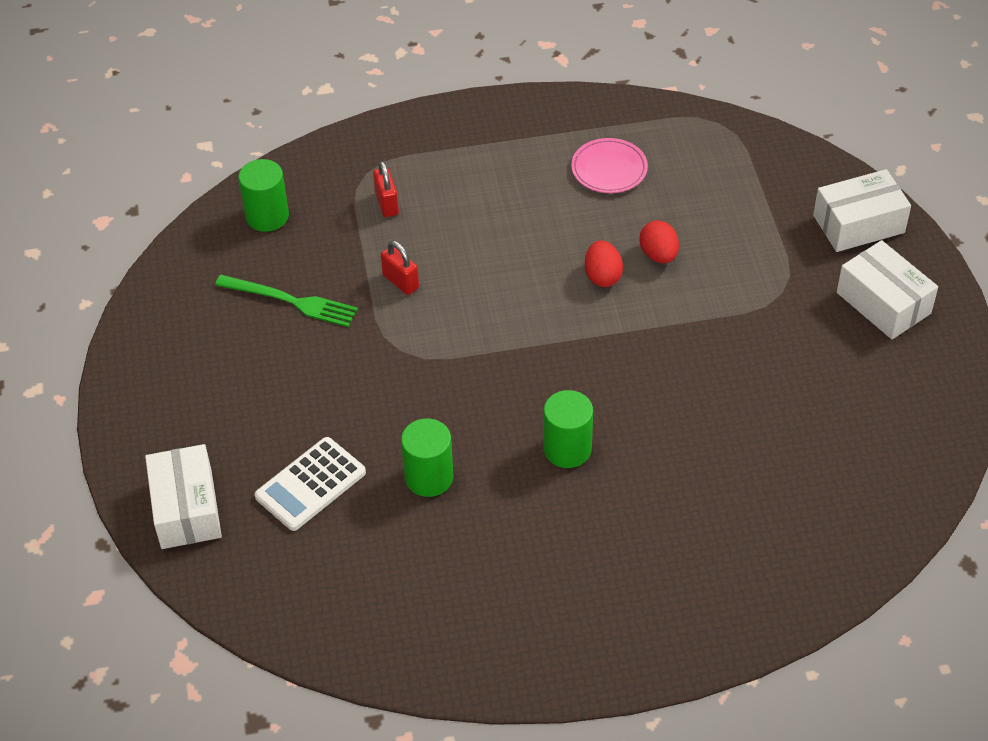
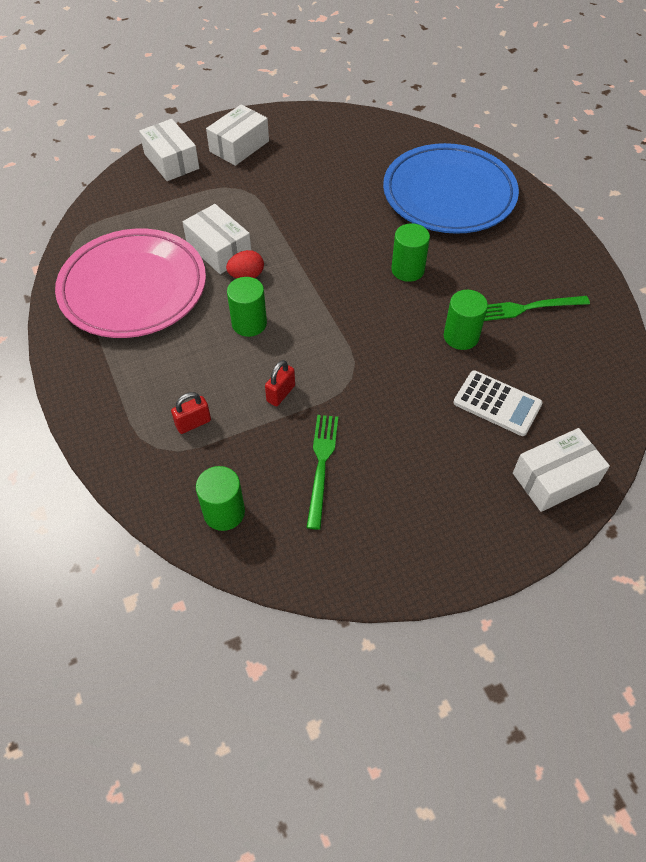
camera: 105 degrees left, 5 degrees up
pink plate [571,138,648,193] -> pink plate [55,229,206,338], size x2.42
red egg [639,220,679,263] -> white box [182,204,251,274]
none -> green cylinder [227,277,267,337]
none -> blue plate [383,143,519,234]
none -> green fork [484,296,590,321]

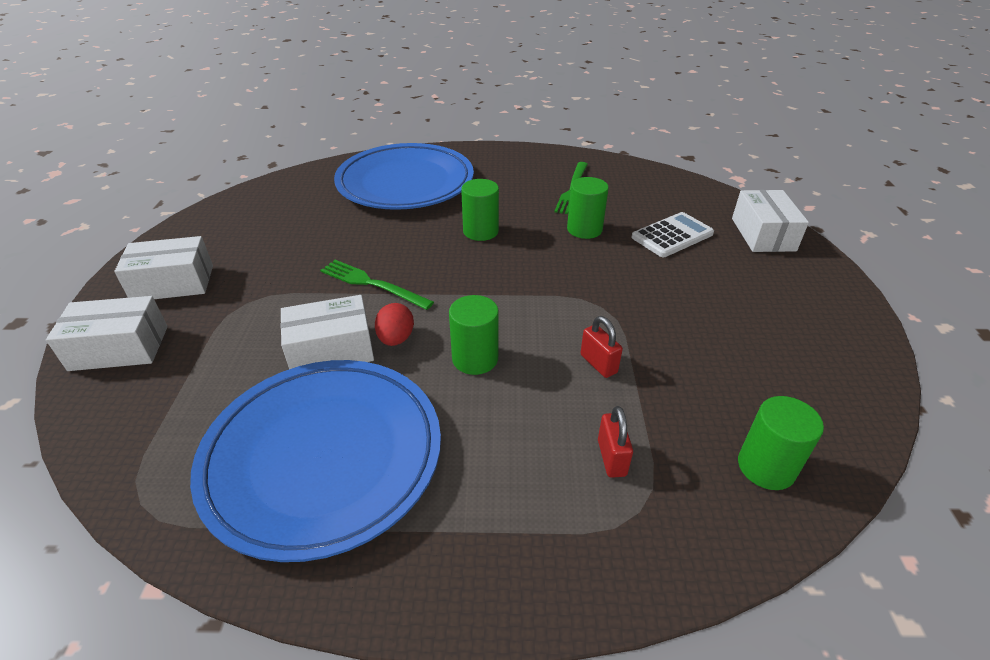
camera: 65 degrees left, 15 degrees down
pink plate [55,229,206,338] -> blue plate [190,360,441,562]
white box [206,105,269,166] -> white box turned 75 degrees counterclockwise [114,236,213,299]
green fork [306,415,338,530] -> green fork moved to [320,260,434,310]

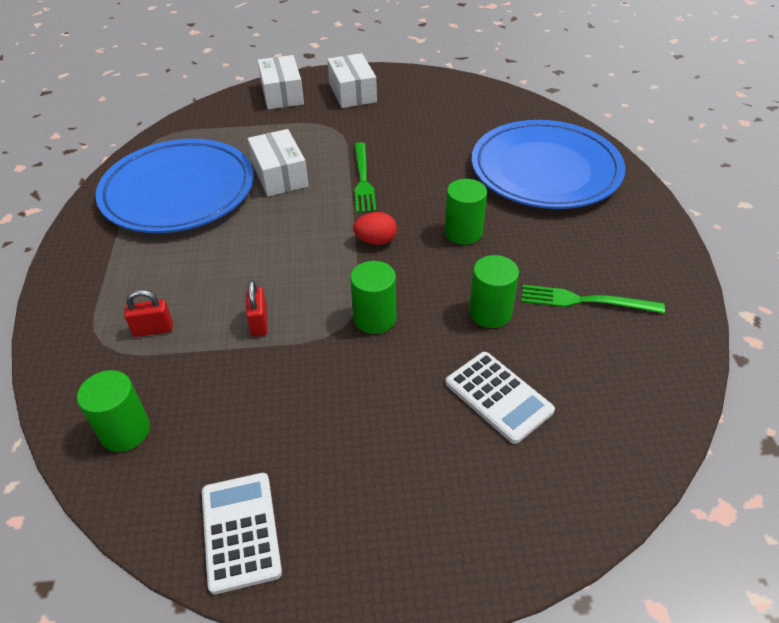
camera: 85 degrees right, 5 degrees up
green fork [320,260,434,310] -> green fork turned 150 degrees clockwise [354,142,376,213]
red egg [375,303,414,346] -> red egg moved to [353,212,397,245]
green cylinder [449,295,499,375] -> green cylinder moved to [350,261,396,334]
red padlock [580,316,623,378] -> red padlock turned 60 degrees counterclockwise [246,280,268,337]
white box [732,190,809,252] -> none
none -> white calculator [202,473,282,594]

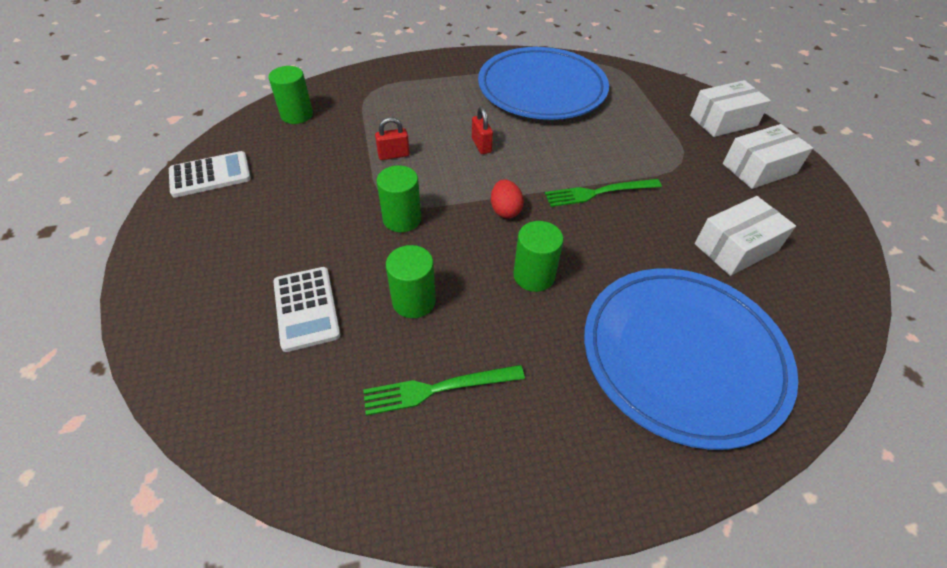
camera: 80 degrees right, 5 degrees up
red padlock [124,290,173,337] -> red padlock moved to [472,107,493,154]
white box [248,129,309,197] -> white box moved to [695,196,796,276]
white calculator [446,352,555,444] -> white calculator turned 60 degrees counterclockwise [273,267,340,352]
green fork [522,285,665,314] -> green fork turned 105 degrees counterclockwise [363,365,525,416]

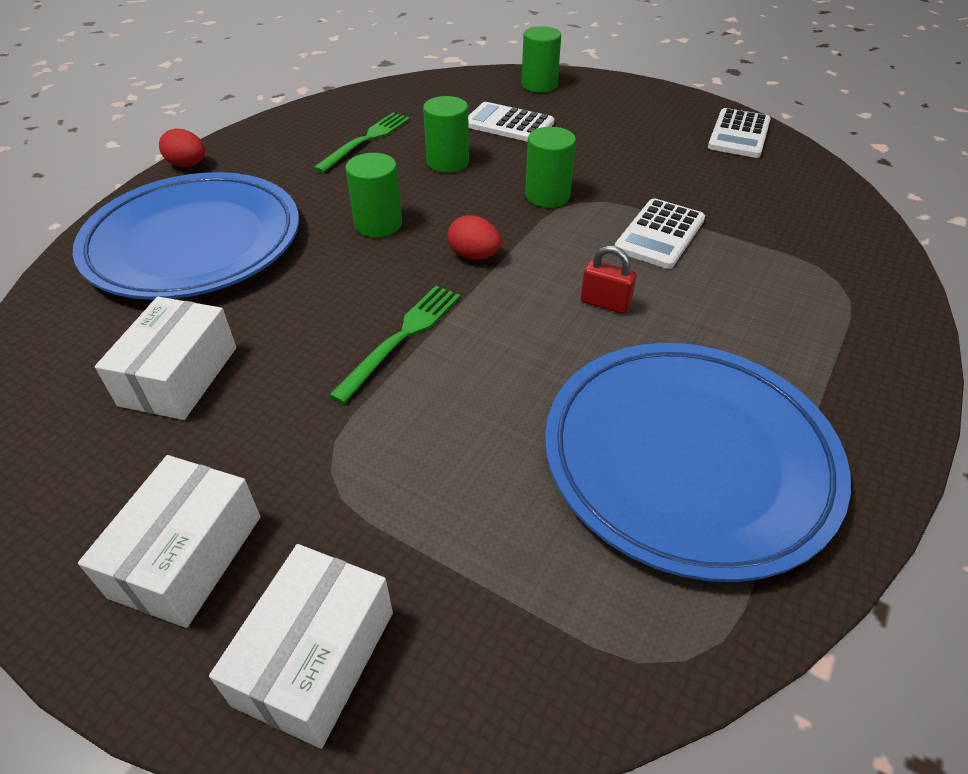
camera: 135 degrees right, 5 degrees down
green cylinder [268,66,313,124] -> green cylinder moved to [522,26,561,93]
red padlock [375,117,410,160] -> white calculator [615,198,705,269]
none -> red egg [159,129,205,167]

